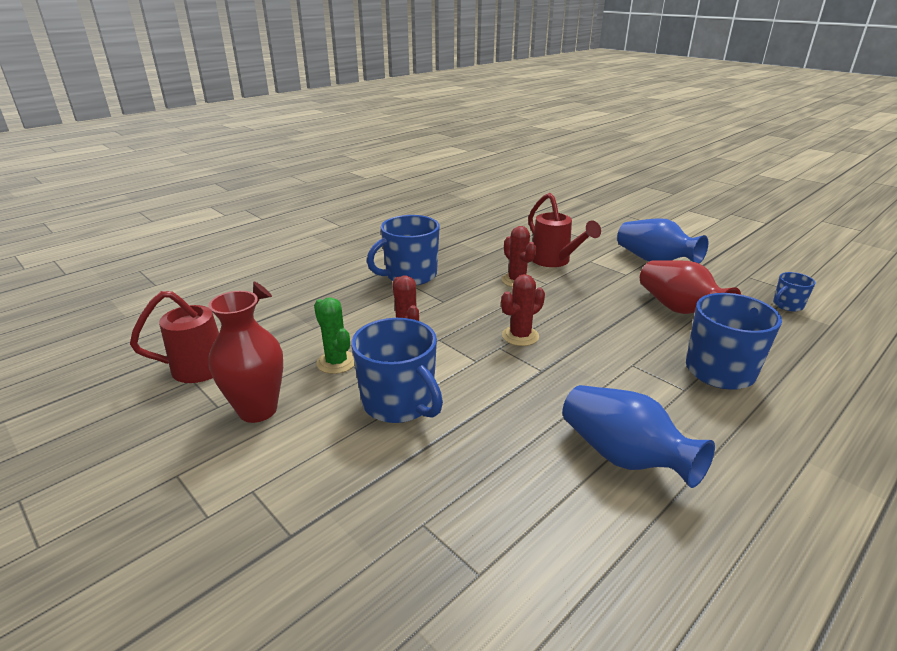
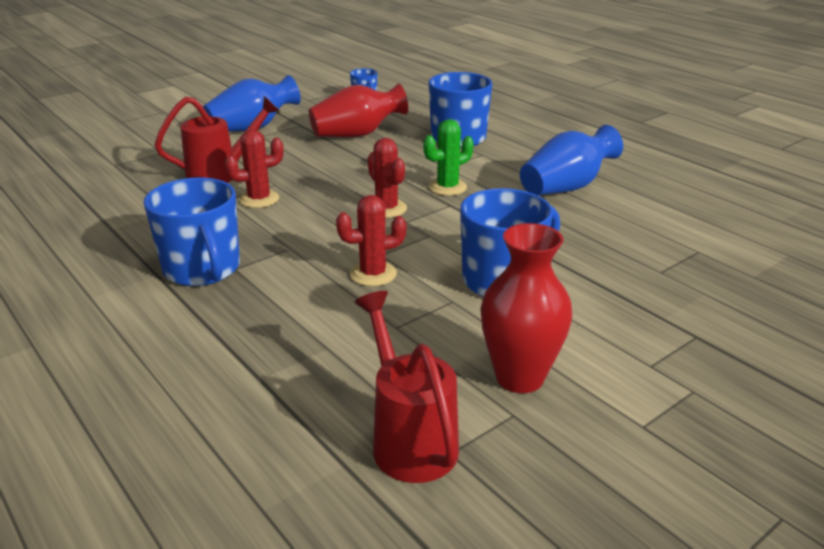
camera: 85 degrees left, 0 degrees up
green cactus [314,297,355,374] -> green cactus moved to [423,119,474,196]

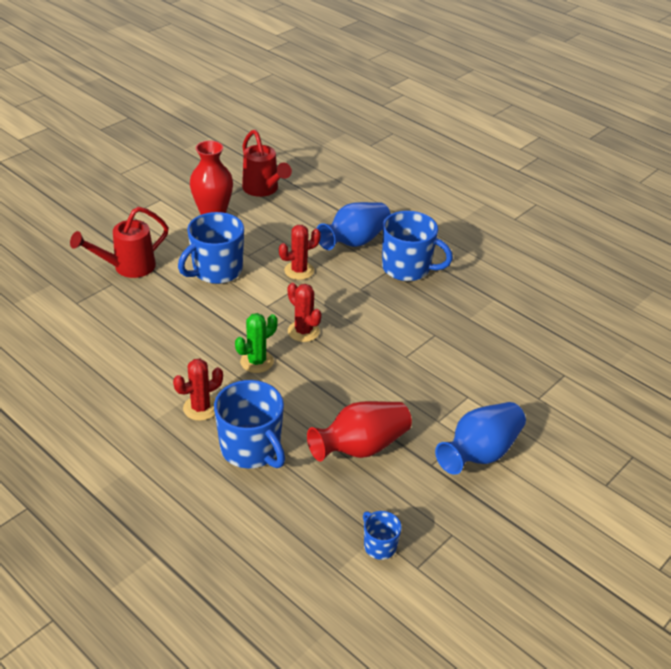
camera: 170 degrees right, 10 degrees up
blue mug [143,177,240,286] -> blue mug turned 150 degrees clockwise [382,211,453,281]
red watering can [155,96,280,183] -> red watering can moved to [70,206,169,278]
red cactus [225,130,284,208] -> red cactus moved to [173,359,223,421]
blue vase [520,125,623,196] -> blue vase moved to [316,202,391,250]

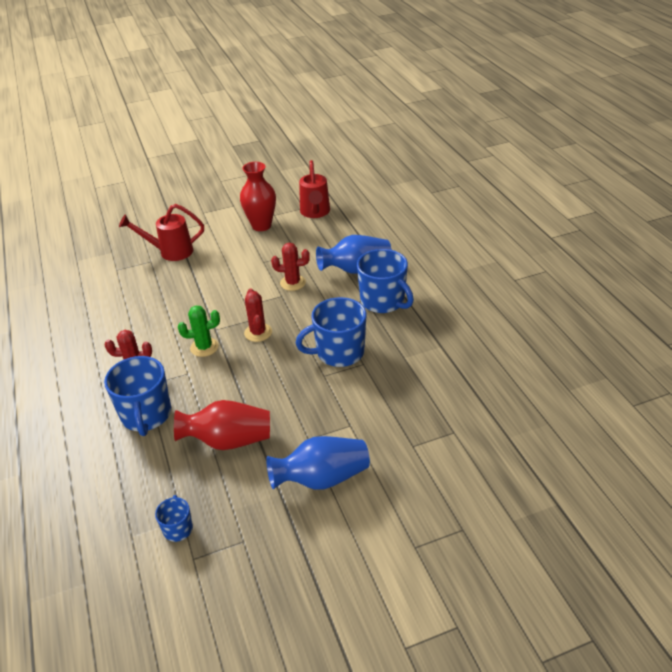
camera: 30 degrees right, 0 degrees up
blue mug [178,212,244,284] -> blue mug moved to [296,297,366,367]

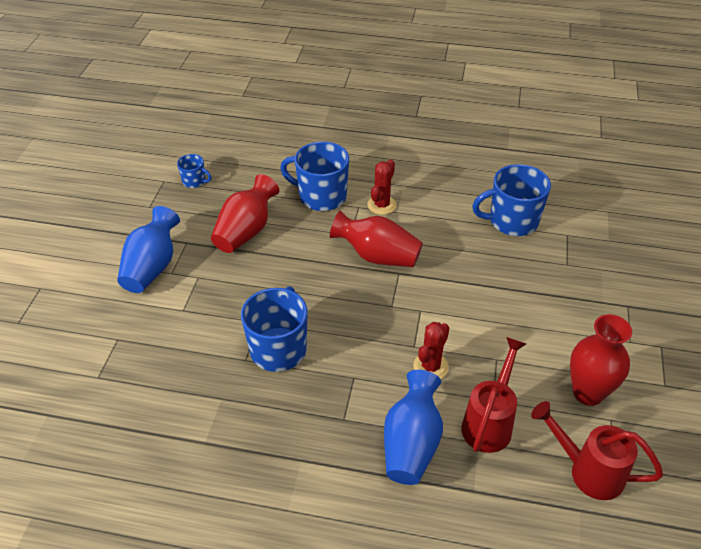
camera: 120 degrees right, 5 degrees up
red watering can [119,204,204,261] -> red watering can moved to [461,337,526,453]
green cactus [178,305,220,357] -> red vase [330,210,423,267]
red cactus [244,289,272,342] -> none
blue mug [357,249,414,313] -> blue mug moved to [472,164,551,236]

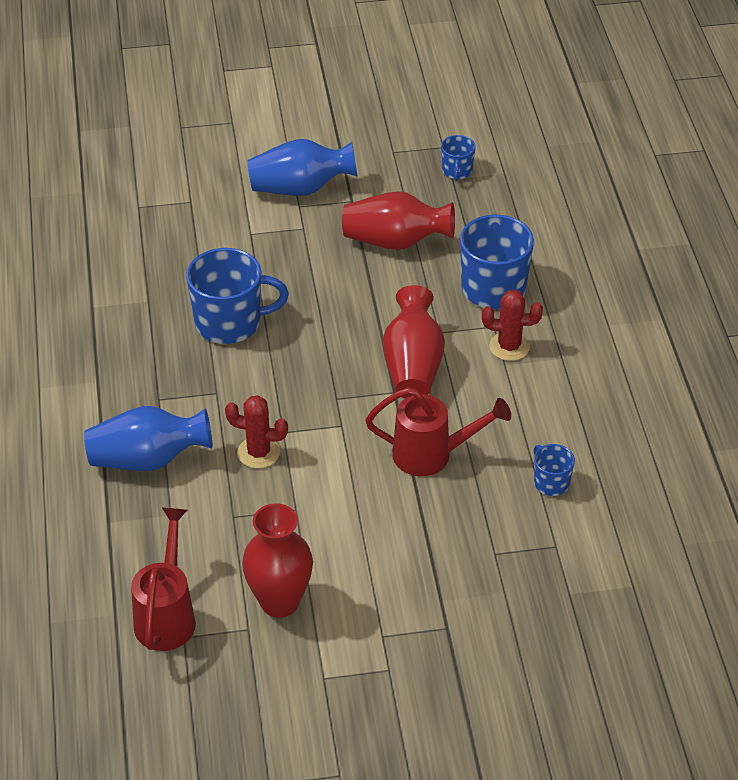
camera: 70 degrees right, 0 degrees up
red watering can [461,337,526,453] -> red watering can moved to [365,387,511,476]
blue mug [472,164,551,236] -> blue mug [534,444,575,496], size x0.50

